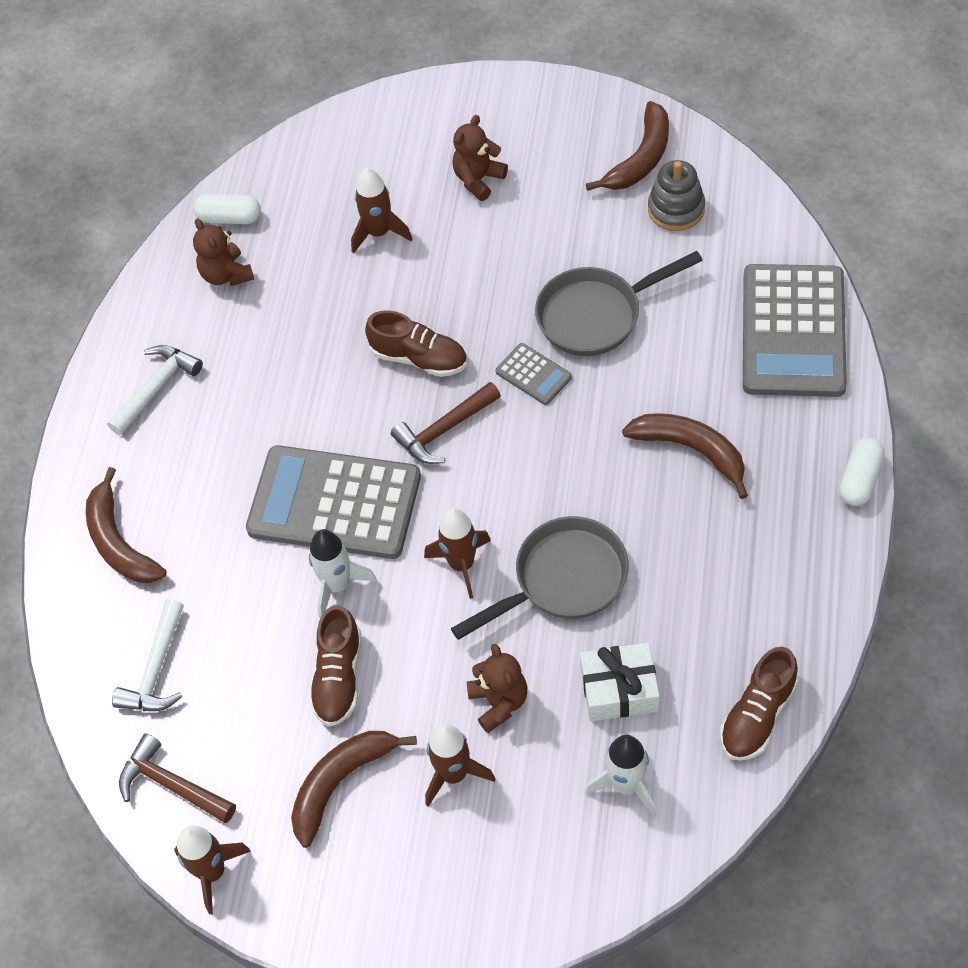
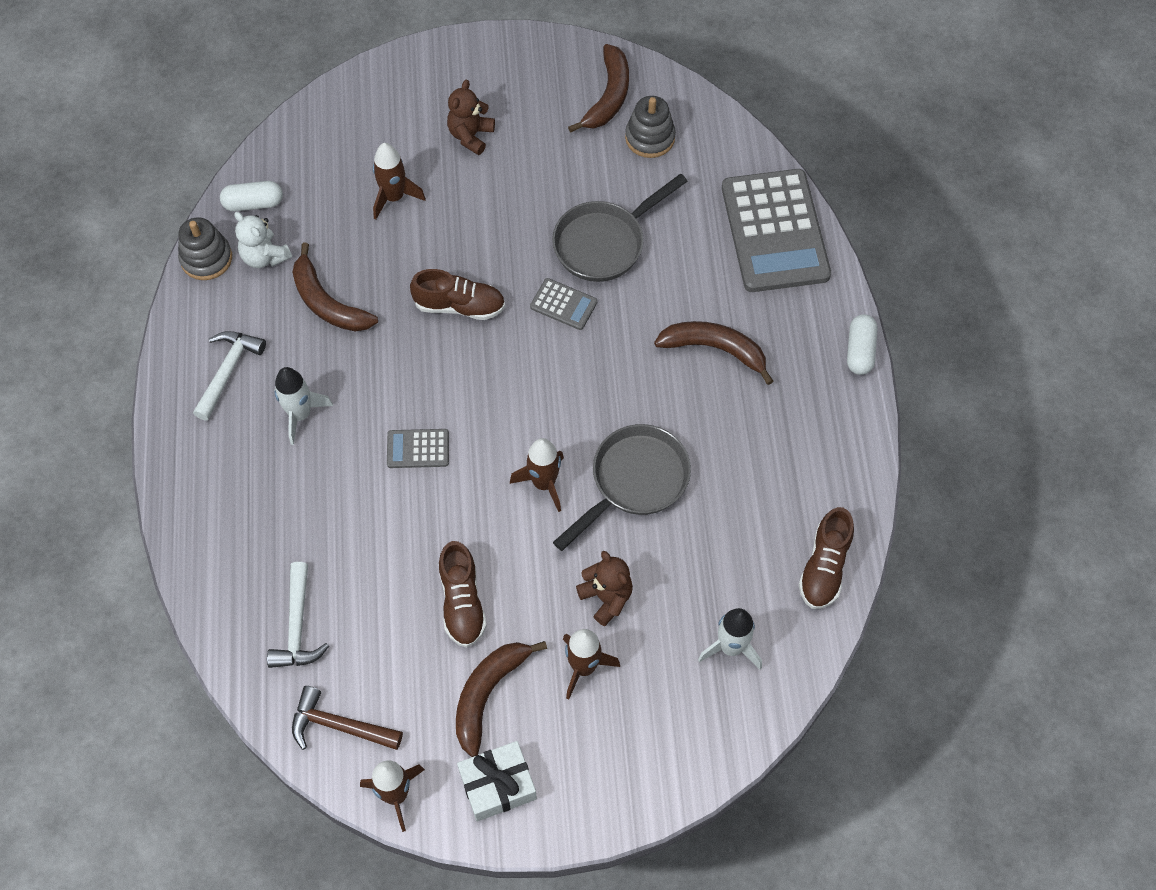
camera: 20 degrees left, 5 degrees up
brown banana [86,467,167,583] -> brown banana moved to [292,243,378,331]
brown teddy bear [193,218,254,286] -> white teddy bear [234,212,292,268]
grey calculator [246,445,421,559] -> grey calculator [387,429,449,468], size x0.44
white rocket [309,529,377,618] -> white rocket moved to [274,367,333,445]
brown hammer [391,382,501,464] -> none
white gift [580,642,660,721] -> white gift moved to [457,741,537,821]
none -> grey stacking toy [178,217,232,280]

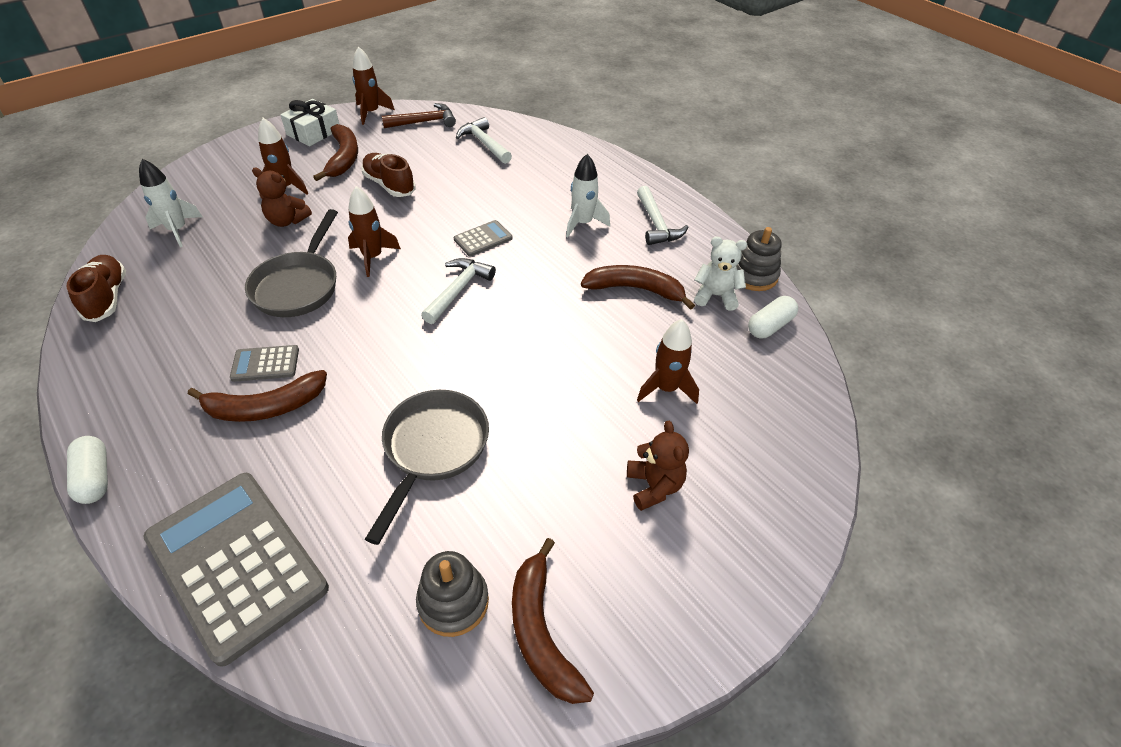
camera: 145 degrees right, 15 degrees down
brown shoe [410,269,505,320] -> none
grey calculator [530,278,598,330] -> grey calculator moved to [230,345,299,382]
none -> white hammer [421,258,496,324]

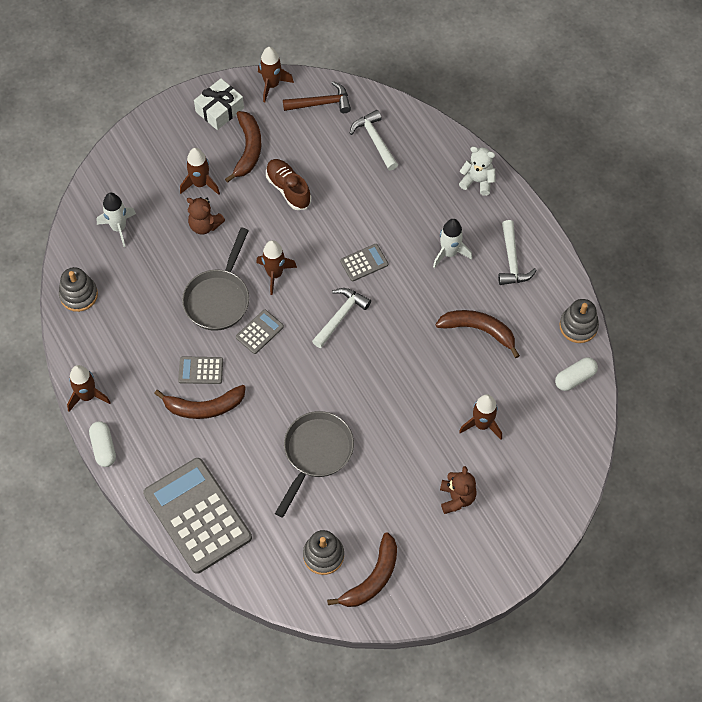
camera: 10 degrees right, 15 degrees up
brown shoe [67,255,126,322] -> grey stacking toy [59,267,98,312]
brown banana [512,538,594,704] -> brown banana turned 135 degrees counterclockwise [327,532,397,607]
white teddy bear [694,237,747,311] -> white teddy bear moved to [459,146,496,196]
none -> brown rocket [67,365,111,412]
none -> grey calculator [236,309,284,354]

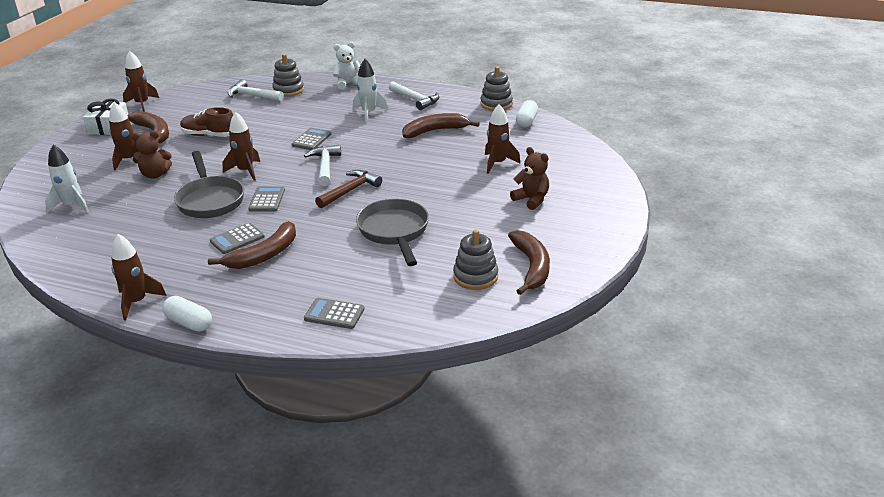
camera: 40 degrees left, 30 degrees down
grey stacking toy [59,267,98,312] -> grey stacking toy moved to [272,54,304,97]
grey calculator [143,458,252,574] -> grey calculator [304,298,365,329], size x0.44
brown hammer [283,81,351,113] -> brown hammer moved to [315,170,382,208]

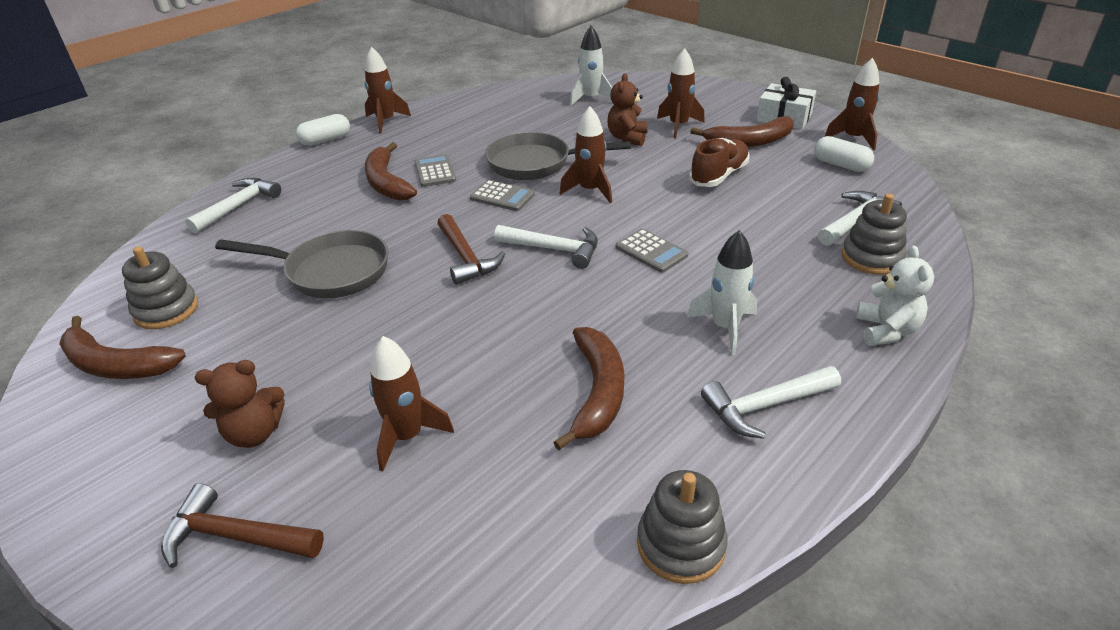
camera: 115 degrees right, 5 degrees up
grey calculator [304,298,365,329] -> white hammer [185,178,281,234]
white capsule [516,100,538,128] -> white capsule moved to [814,136,874,172]
none -> brown hammer [161,483,324,568]

